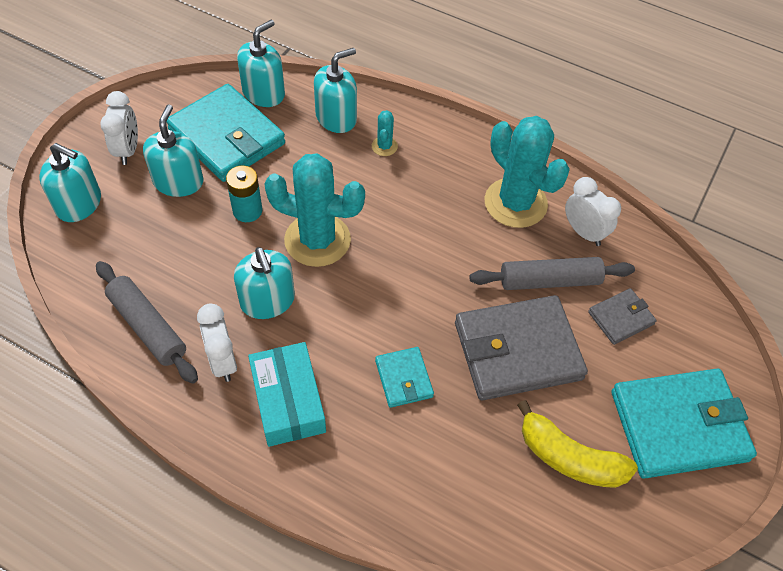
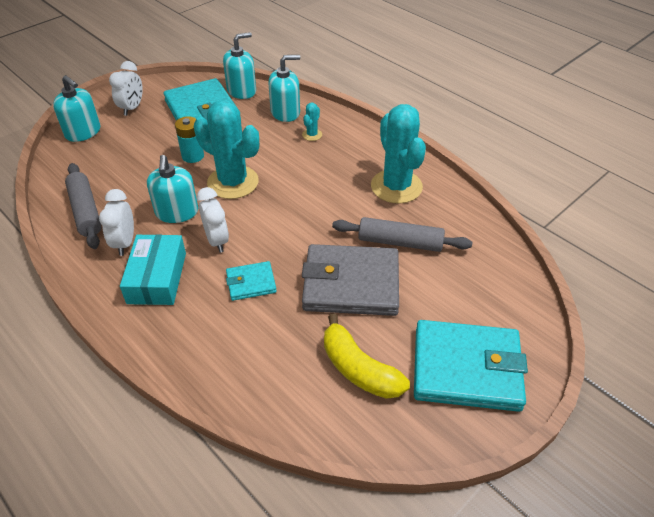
camera: 20 degrees right, 10 degrees down
turquoise soap dispenser [143,104,204,197] -> none
turquoise wallet [375,347,434,408] -> turquoise wallet turned 75 degrees clockwise [226,261,277,301]
white clock [565,177,621,246] -> white clock moved to [197,187,229,253]
grey wallet [588,288,657,345] -> none

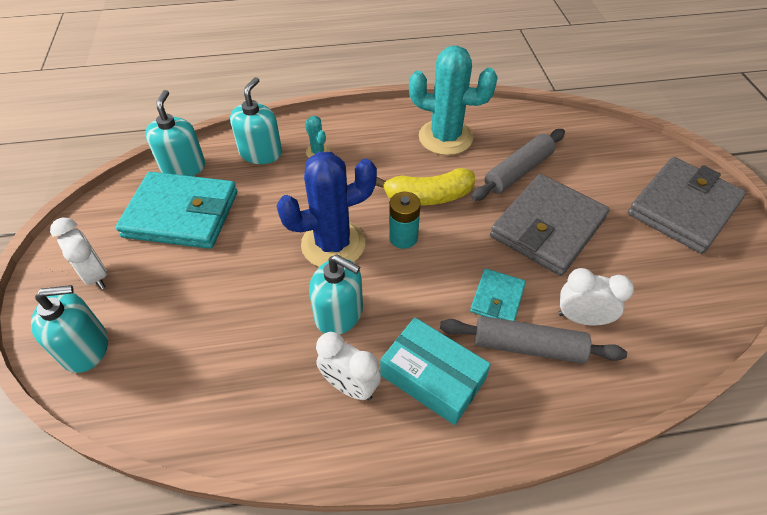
camera: 55 degrees left, 5 degrees up
grey rolling pin [65,163,102,249] -> grey rolling pin moved to [440,316,627,364]
turquoise battery [175,116,204,163] -> turquoise battery moved to [389,192,421,249]
turquoise cactus [194,100,259,199] -> blue cactus [277,152,377,267]
white clock [197,187,229,253] -> white clock moved to [558,268,634,326]
yellow banana [324,314,410,399] -> yellow banana moved to [376,168,475,205]
turquoise wallet [414,320,528,412] -> grey wallet [628,157,746,254]

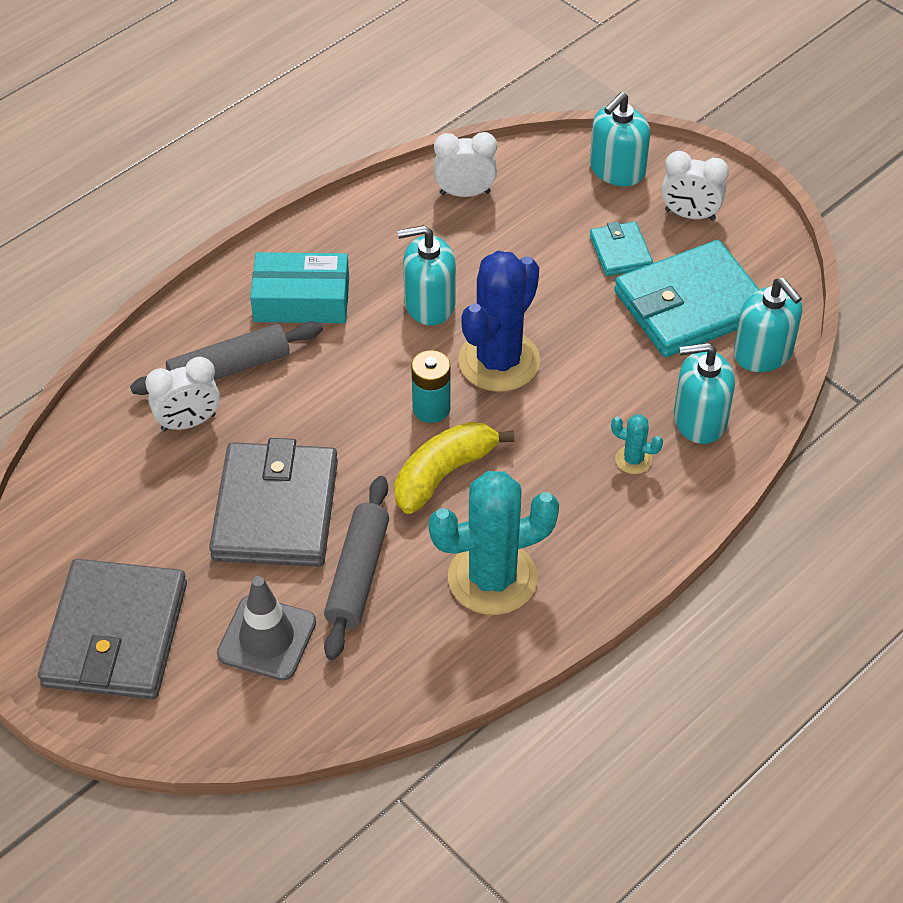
camera: 145 degrees right, 0 degrees up
turquoise soap dispenser [230,77,282,164] -> turquoise soap dispenser turned 105 degrees clockwise [674,343,735,444]
white clock [316,332,381,400] -> white clock moved to [434,132,497,197]
turquoise wallet [470,268,526,321] -> turquoise wallet moved to [590,222,653,276]
none -> grey traffic cone [217,576,316,681]

